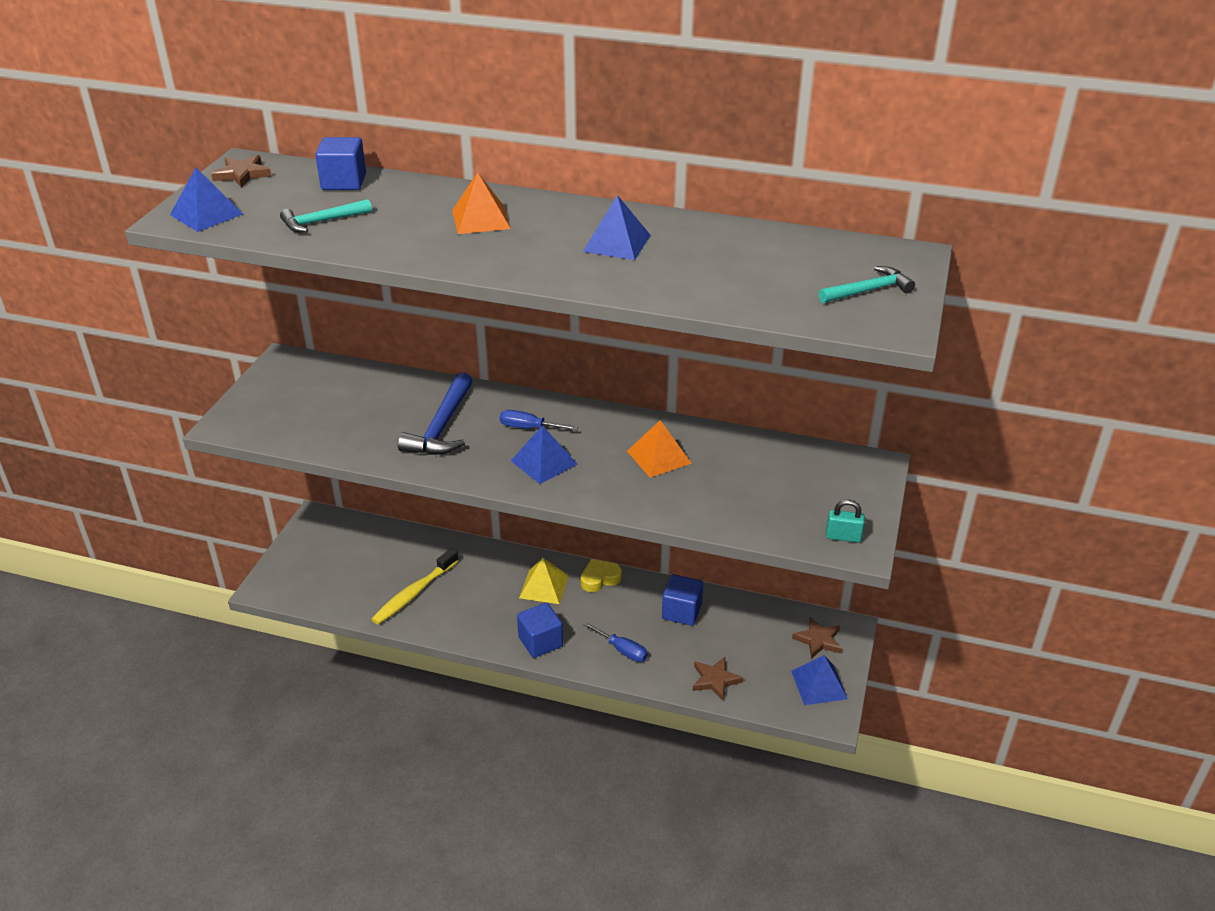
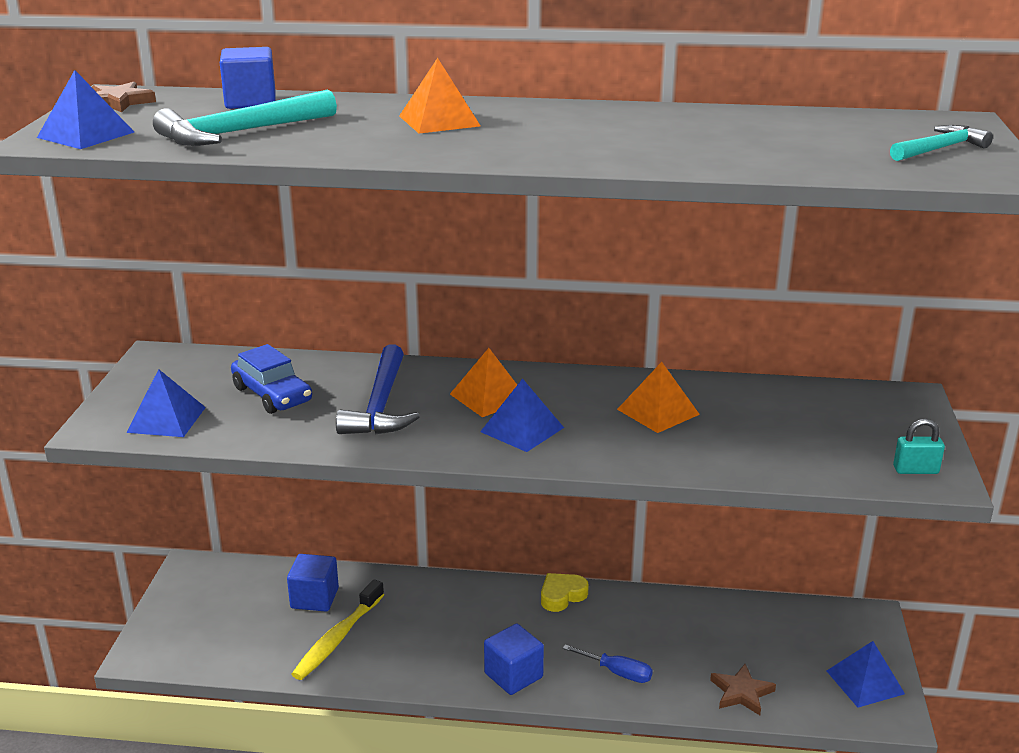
camera: 10 degrees left, 10 degrees down
turquoise hammer [280,199,372,232] -> turquoise hammer [153,90,337,146], size x1.62
blue screwdriver [500,410,578,430] -> orange pyramid [450,348,517,417]
yellow pyramid [519,558,569,604] -> none
blue pyramid [583,195,651,260] -> blue pyramid moved to [126,369,206,437]
blue cube [662,574,703,626] -> blue cube moved to [287,554,339,612]
brown star [792,617,842,659] -> none
none -> blue car [231,344,312,414]

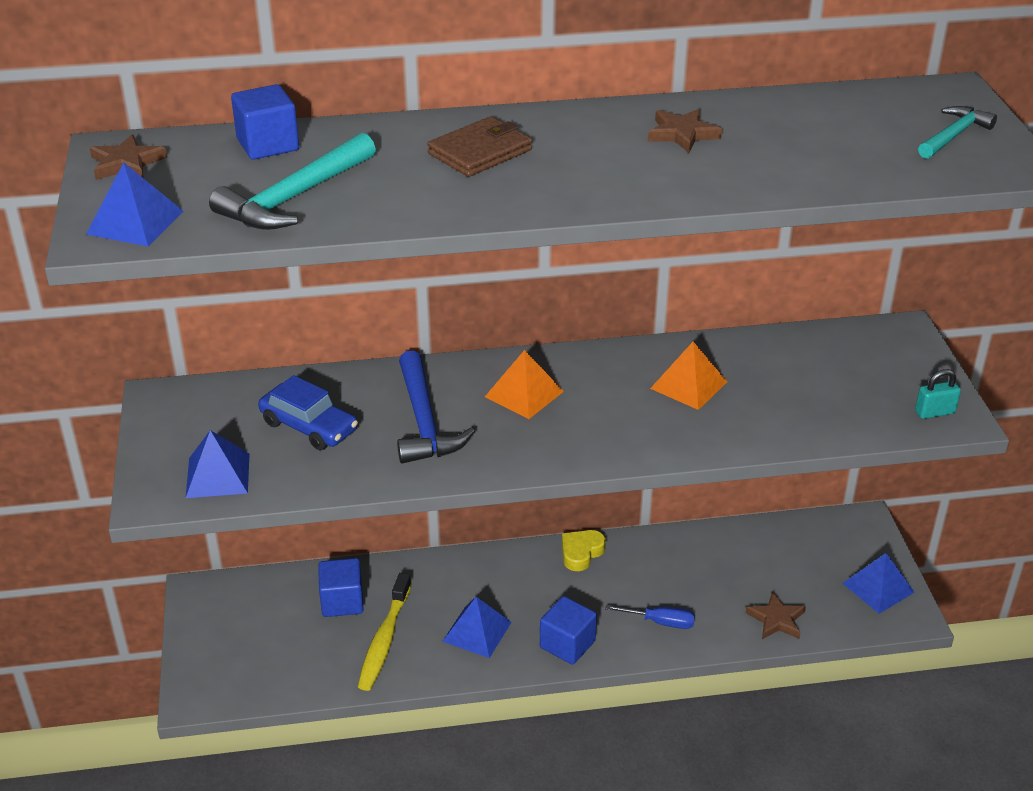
camera: 15 degrees left, 10 degrees up
orange pyramid [399,58,480,134] -> brown wallet [427,116,532,177]
blue pyramid [480,378,564,452] -> blue pyramid moved to [442,597,512,658]
none -> brown star [648,109,722,153]

